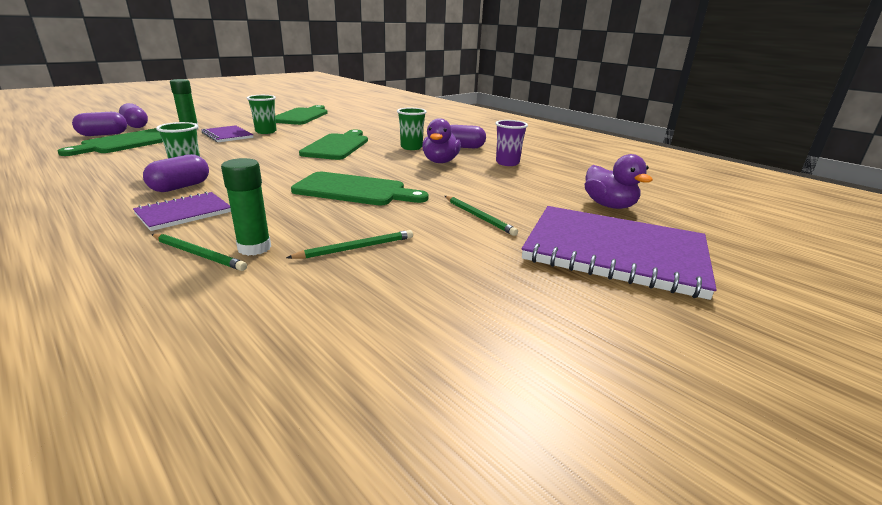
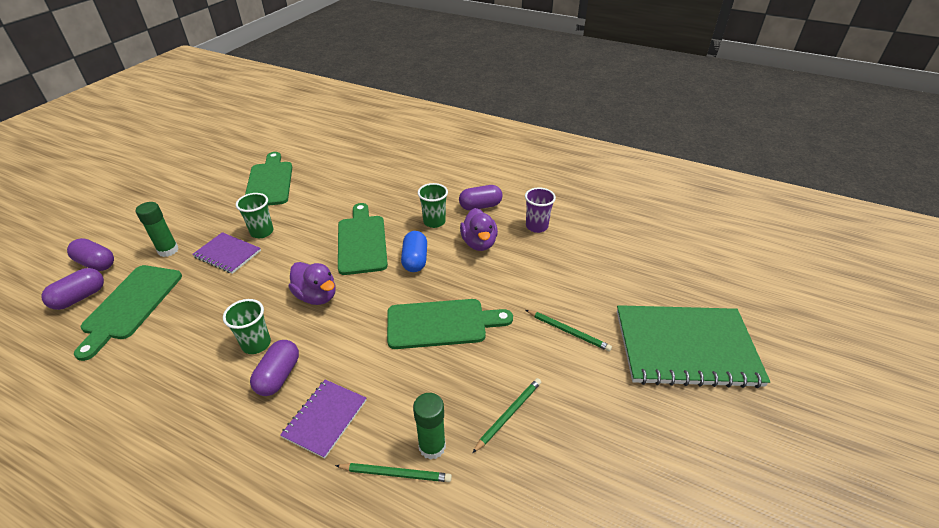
camera: 20 degrees left, 15 degrees up
purple notebook [521,206,717,300] -> green notebook [617,305,770,388]
purple duck [585,154,653,209] -> purple duck moved to [289,262,336,305]
none -> blue capsule [401,231,427,272]

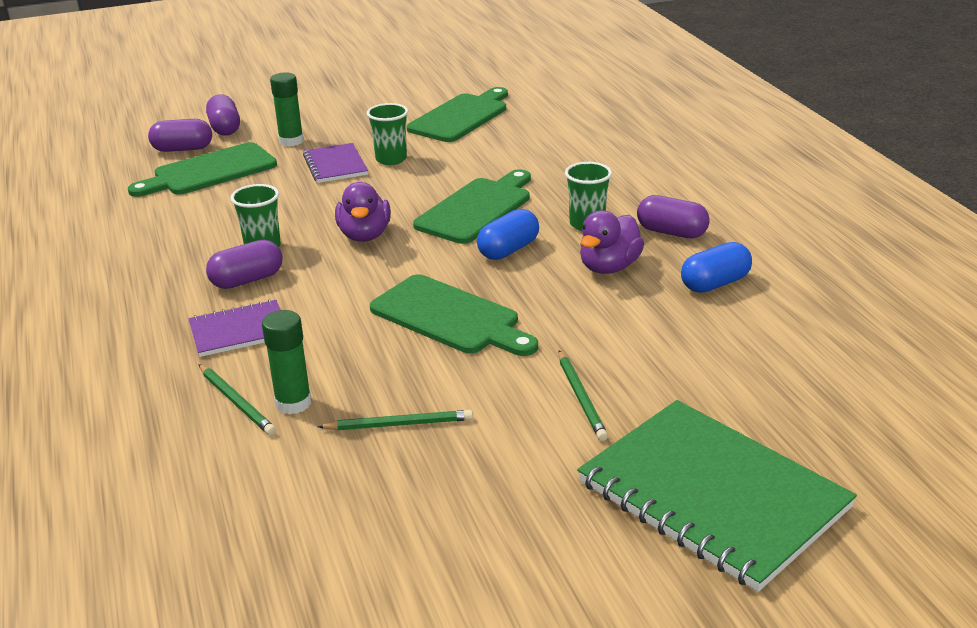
camera: 45 degrees right, 10 degrees down
purple cup [525,187,556,233] -> blue capsule [681,242,752,293]

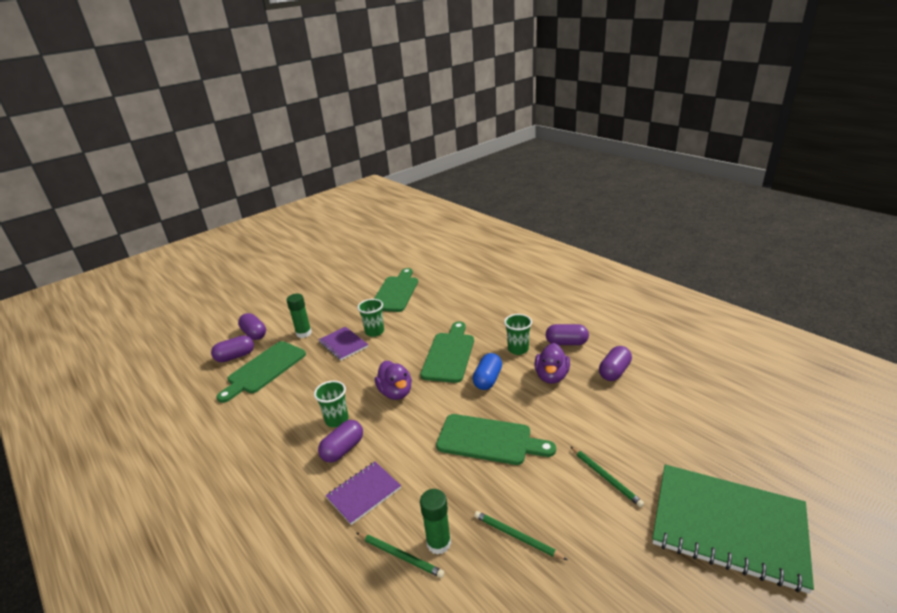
camera: 20 degrees left, 0 degrees up
green pencil [317,410,473,430] -> green pencil turned 120 degrees counterclockwise [474,511,568,560]
blue capsule [681,242,752,293] -> purple capsule [599,346,632,381]

